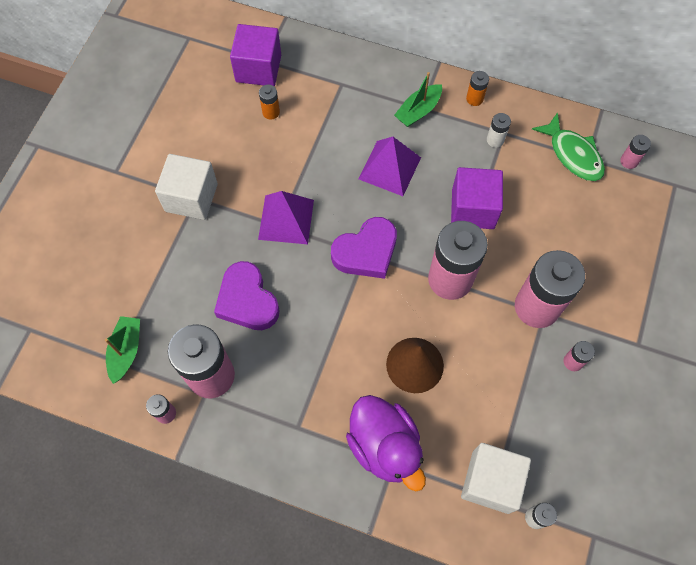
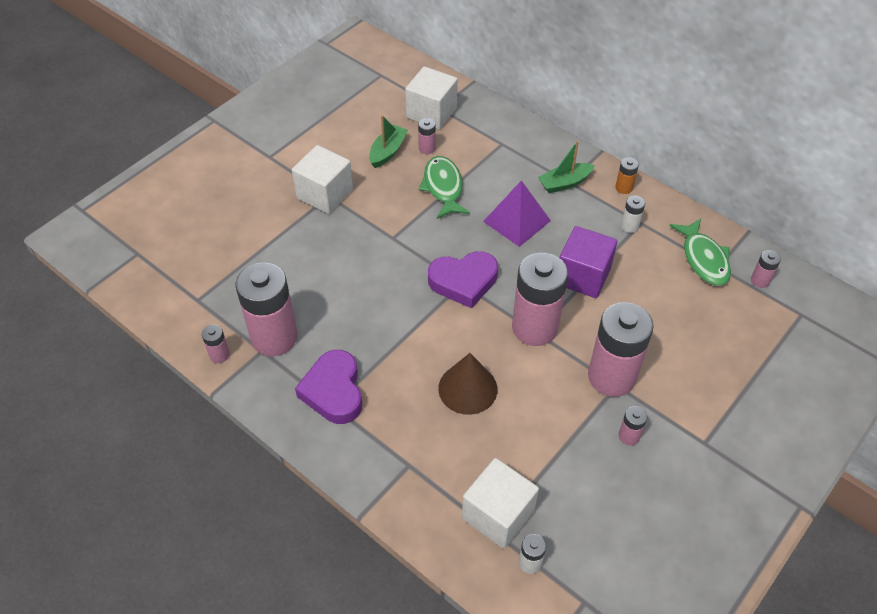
camera: 20 degrees right, 15 degrees down
green boat [105,316,140,384] -> green boat moved to [369,115,408,168]
purple heart [214,261,280,330] -> purple heart moved to [295,350,362,424]
purple cube [230,24,281,86] -> white cube [405,66,458,130]
purple pyramid [258,191,314,244] -> none
orange battery [259,85,280,120] -> pink battery [418,118,436,154]
purple duck [346,395,426,491] -> none
none -> green fish [418,156,470,219]

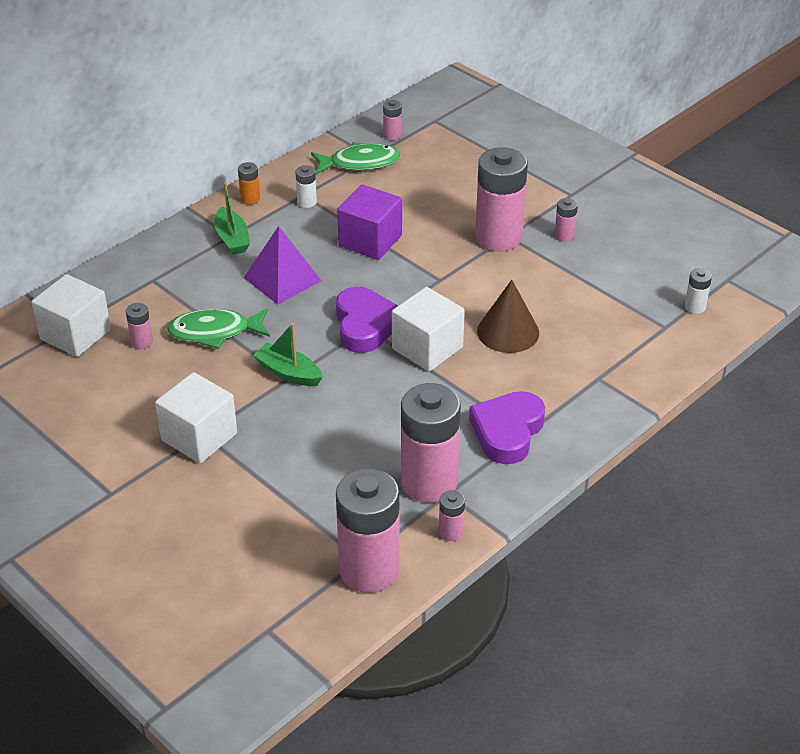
camera: 85 degrees left, 10 degrees down
purple heart [295,350,362,424] -> purple heart turned 120 degrees clockwise [469,391,545,464]
green boat [369,115,408,168] -> green boat moved to [253,323,323,386]
white cube [462,458,539,549] -> white cube moved to [392,287,465,372]
pink battery [512,252,568,346] -> pink battery moved to [336,468,399,593]

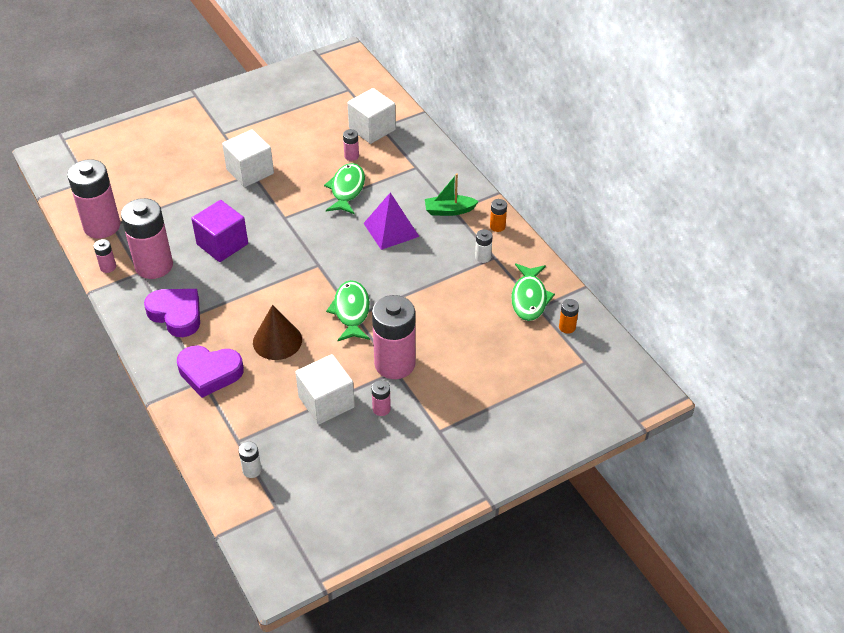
camera: 105 degrees right, 5 degrees up
green boat [253,323,323,386] -> none
purple heart [336,287,398,353] -> purple heart moved to [177,345,244,398]
purple cube [337,185,402,260] -> purple cube moved to [191,200,248,262]
pink battery [383,100,402,141] -> orange battery [559,299,579,334]
white cube [392,287,465,372] -> white cube moved to [295,354,355,425]
none -> green fish [326,280,370,342]

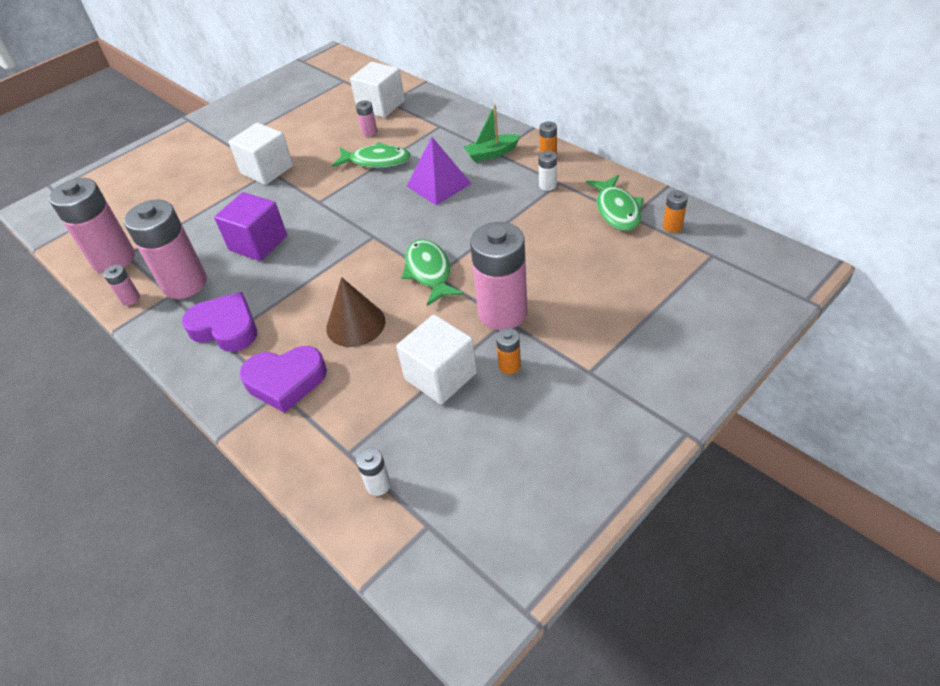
camera: 10 degrees left, 0 degrees up
green fish [324,163,365,214] -> green fish turned 105 degrees clockwise [332,142,410,168]
pink battery [372,380,391,416] -> orange battery [496,328,521,374]

